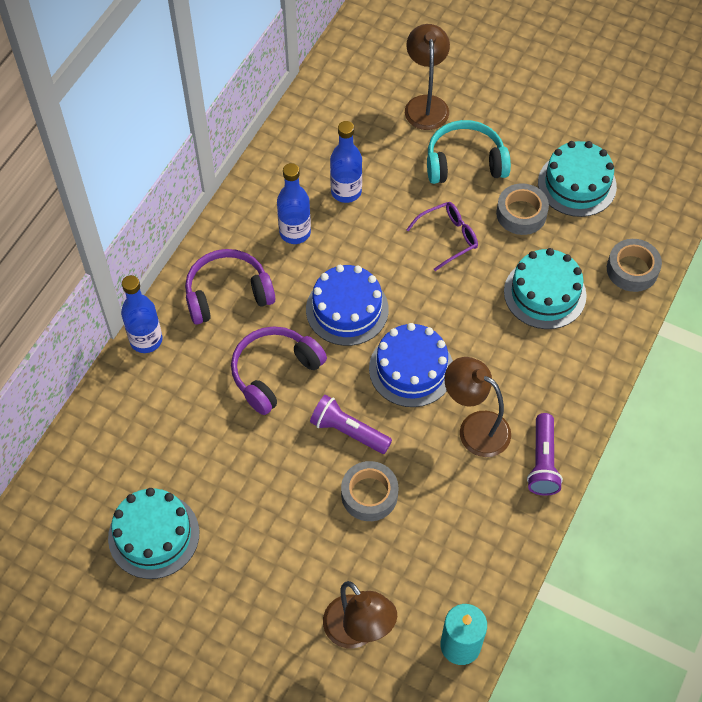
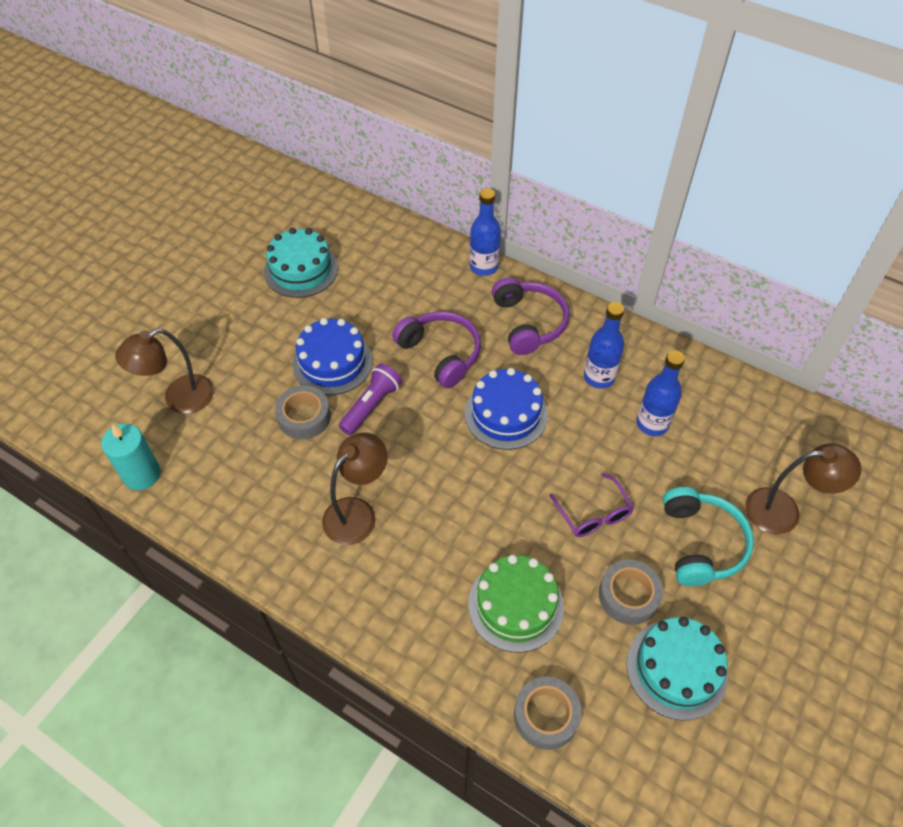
camera: 95 degrees right, 5 degrees down
blue cake [369,323,453,407] -> blue cake moved to [292,318,373,395]
turquoise cake [504,248,587,329] -> green cake [468,555,564,653]
purple flashlight [527,413,563,496] -> none

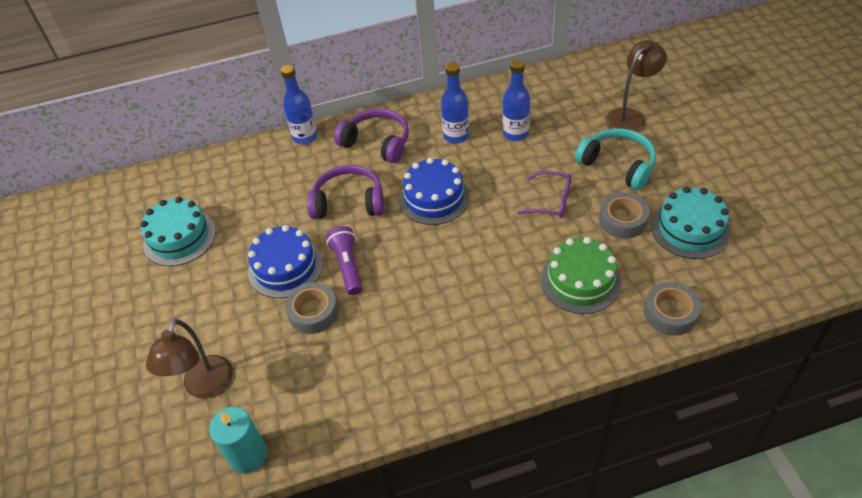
camera: 45 degrees left, 5 degrees down
brown lamp [322,432,388,545] -> none

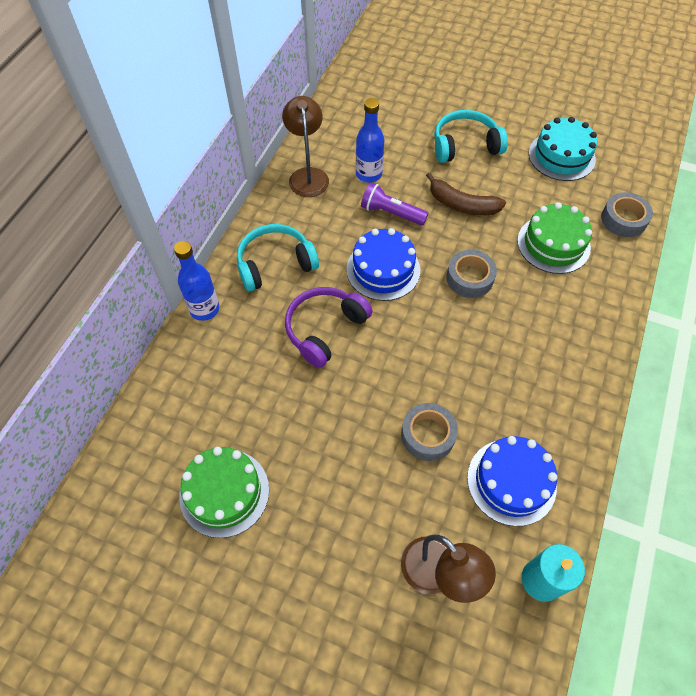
camera: 55 degrees left, 10 degrees up
turquoise cake [140,197,216,266] -> green cake [179,447,269,538]
blue cake [248,225,323,298] -> blue cake moved to [467,436,557,526]
purple flashlight [326,226,362,295] -> purple flashlight moved to [361,182,428,225]
purple headphones [334,109,409,163] -> turquoise headphones [237,224,319,292]
blue bottle [441,62,469,144] -> none
purple glasses [517,171,571,218] -> brown banana [426,173,506,215]
grey tape [599,192,650,239] -> grey tape moved to [446,249,497,298]
brown lamp [605,40,667,132] -> brown lamp moved to [282,96,329,197]

